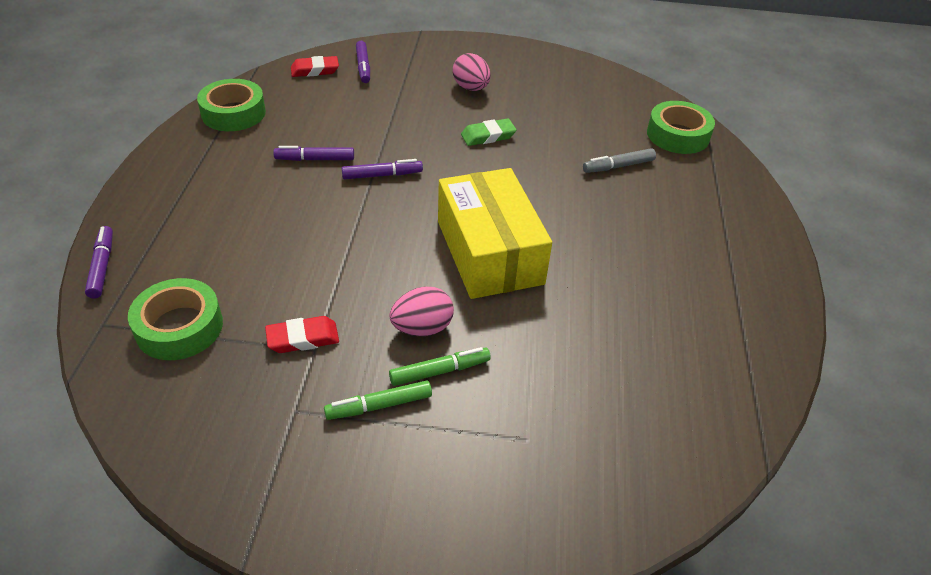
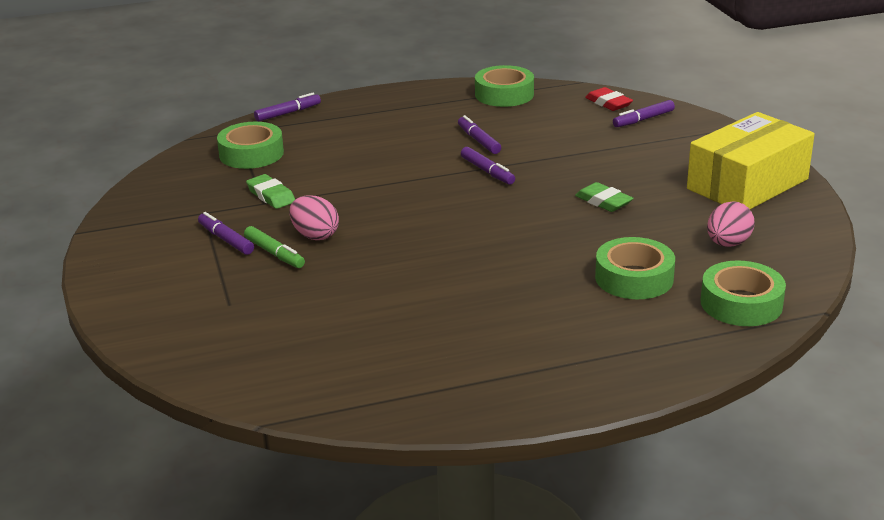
camera: 70 degrees right, 15 degrees down
red eraser [265,316,339,353] -> green eraser [246,174,295,209]
green marker [324,380,432,420] -> purple marker [198,212,254,255]
yellow box [438,168,552,299] -> yellow box moved to [687,112,815,209]
pink egg [453,53,490,91] -> pink egg moved to [707,201,755,247]
grey marker [583,148,656,173] -> green tape [595,237,675,299]

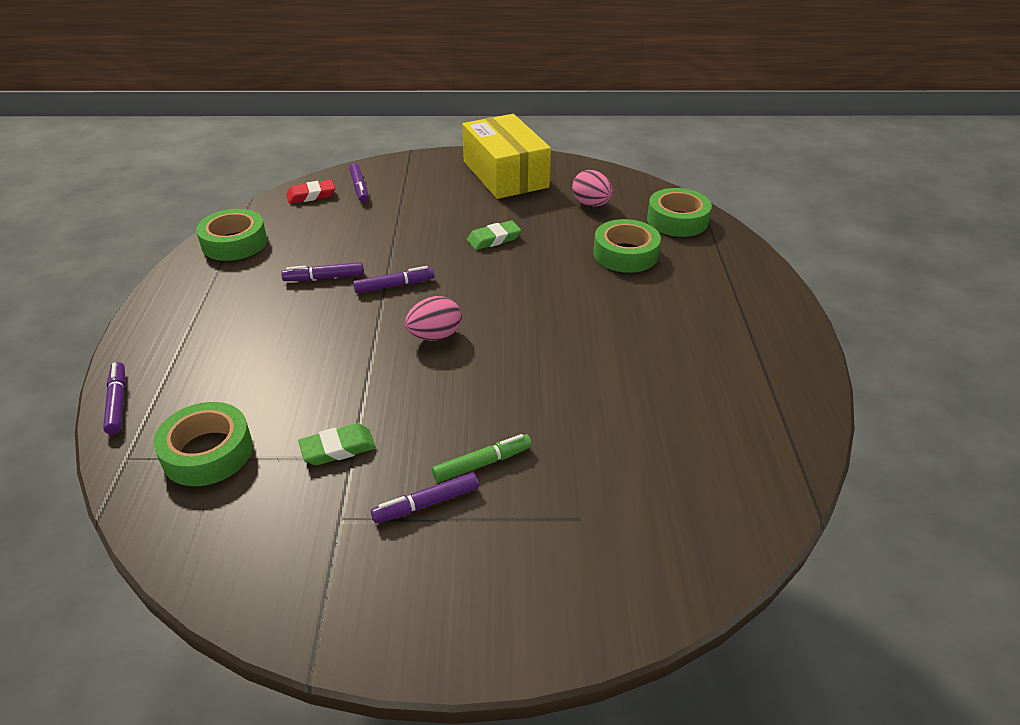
camera: 75 degrees left, 10 degrees up
pink egg [289,195,339,240] -> pink egg moved to [405,296,461,341]

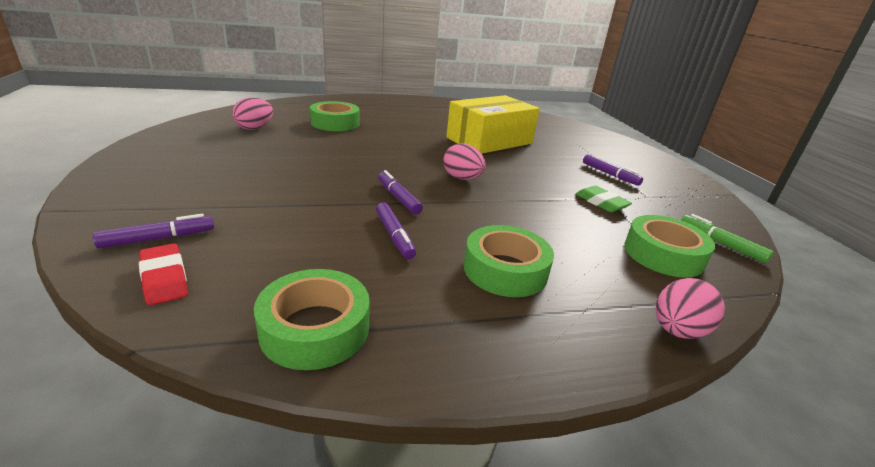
camera: 105 degrees left, 10 degrees down
purple marker [103,362,126,435] -> pink egg [656,278,725,339]
green marker [432,434,532,483] -> green marker moved to [681,214,773,263]
yellow box [462,114,551,199] -> yellow box moved to [446,95,540,154]
green eraser [467,221,521,250] -> none
green tape [647,188,712,237] -> green tape moved to [464,225,554,297]

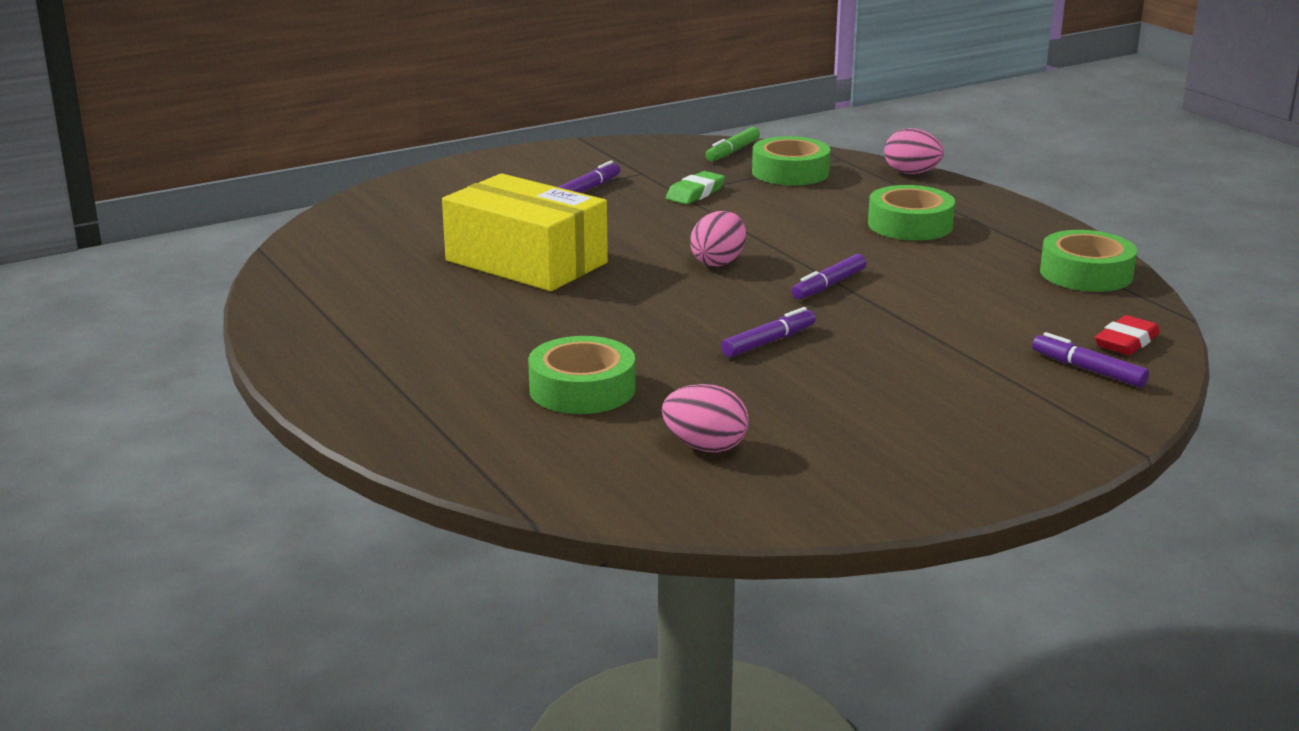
camera: 105 degrees left, 5 degrees down
purple marker [376,202,416,259] -> purple marker moved to [721,307,816,358]

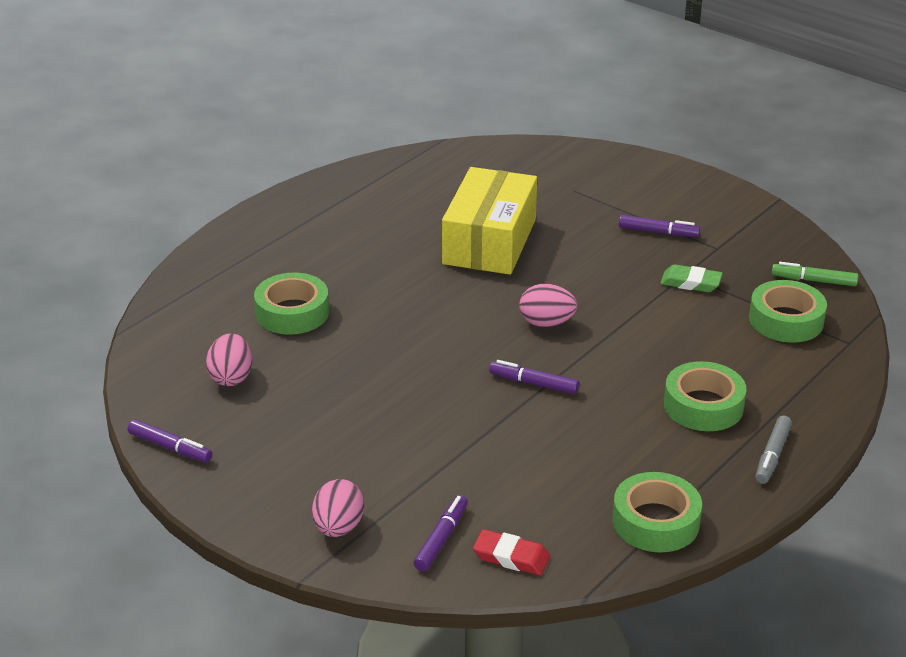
camera: 70 degrees right, 10 degrees up
purple marker [721,307,816,358] -> purple marker moved to [128,419,212,462]
pink egg [884,128,944,174] -> pink egg moved to [312,479,364,537]
none -> grey marker [755,416,792,484]

